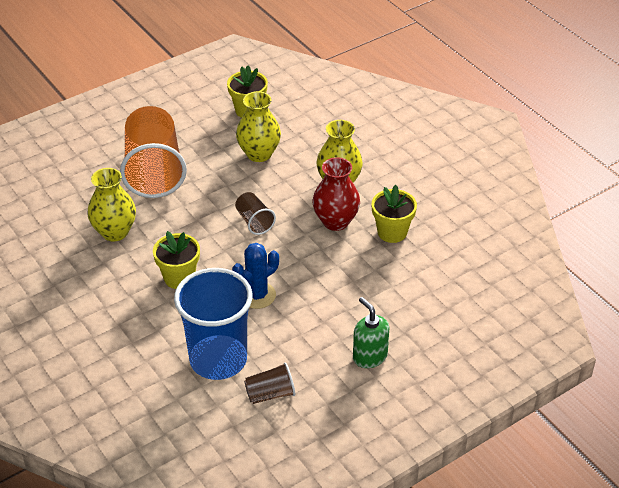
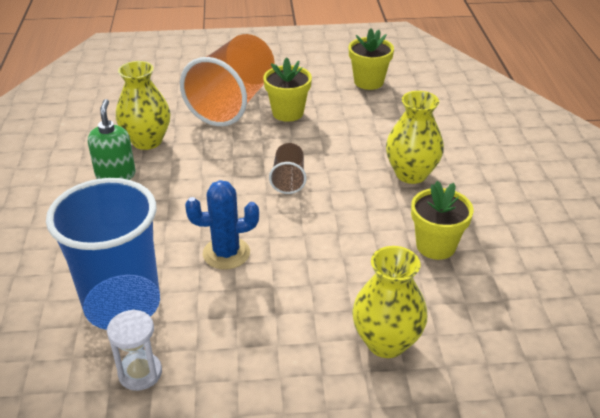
camera: 30 degrees right, 5 degrees down
yellow flower pot [153,231,200,289] -> yellow flower pot moved to [263,57,312,122]
yellow vase [236,91,281,162] -> yellow vase moved to [352,246,427,358]
brown cup [244,362,295,404] -> white hourglass [107,309,162,391]
red vase [313,157,360,231] -> none
green soap dispenser [353,297,389,368] -> green soap dispenser moved to [88,99,136,180]

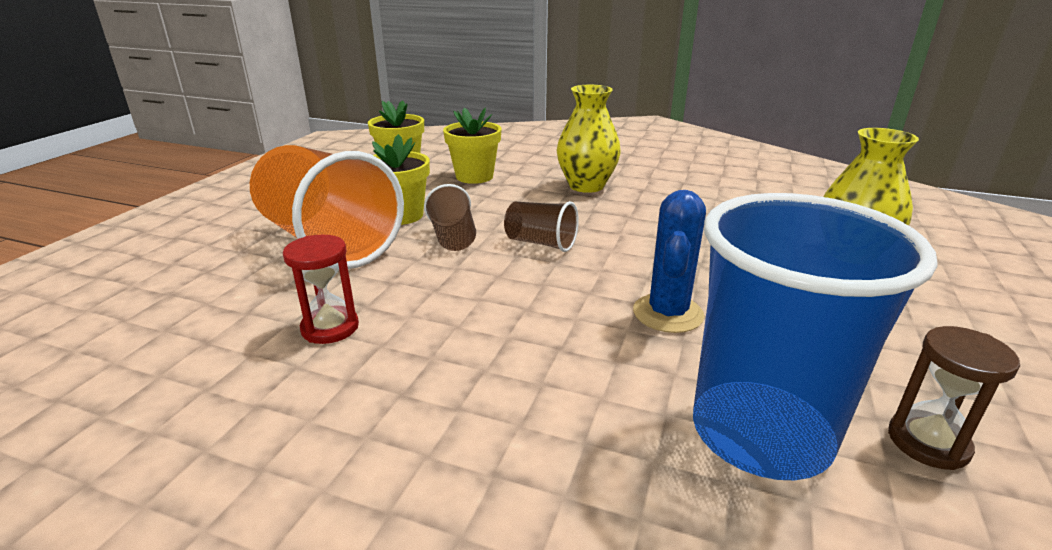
camera: 65 degrees left, 10 degrees down
green soap dispenser [88,99,136,180] -> none
white hourglass [107,309,162,391] -> brown hourglass [888,326,1020,470]
yellow vase [116,61,170,150] -> red hourglass [283,235,359,344]
yellow flower pot [411,181,473,260] -> yellow flower pot moved to [443,108,501,184]
none -> brown cup [424,184,476,251]

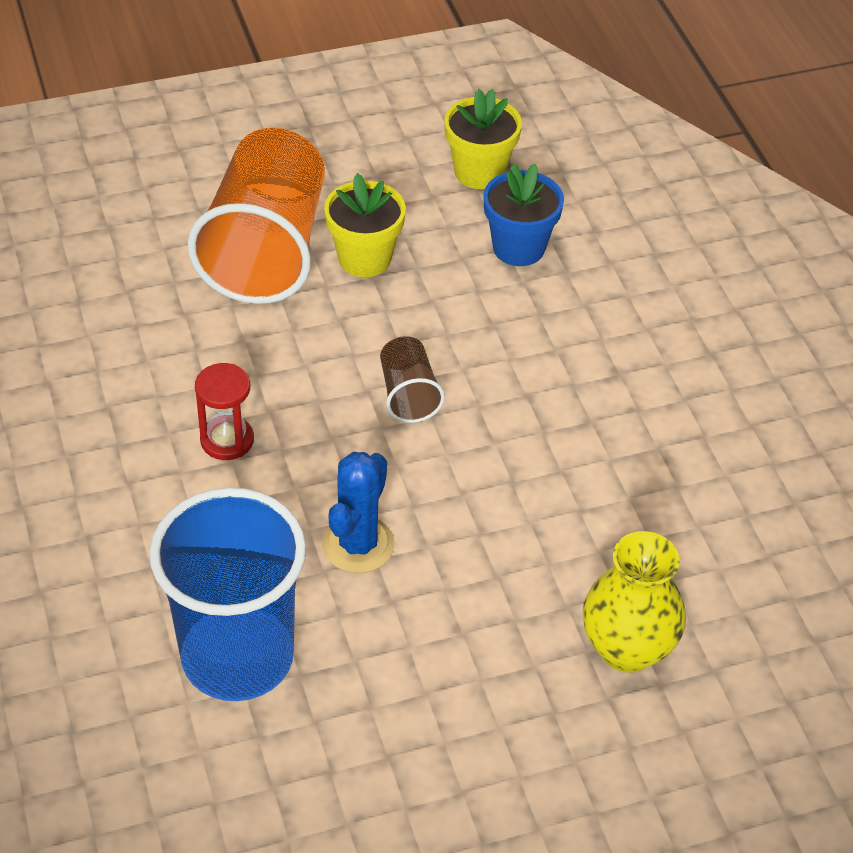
camera: 50 degrees right, 20 degrees up
red hourglass [283,235,359,344] -> red hourglass moved to [195,363,254,460]
brown cup [424,184,476,251] -> none
yellow flower pot [443,108,501,184] -> blue flower pot [483,163,564,266]
yellow vase [557,85,621,193] -> none
blue cactus [633,190,706,333] -> blue cactus turned 45 degrees counterclockwise [322,452,394,573]
brown hourglass [888,326,1020,470] -> none

